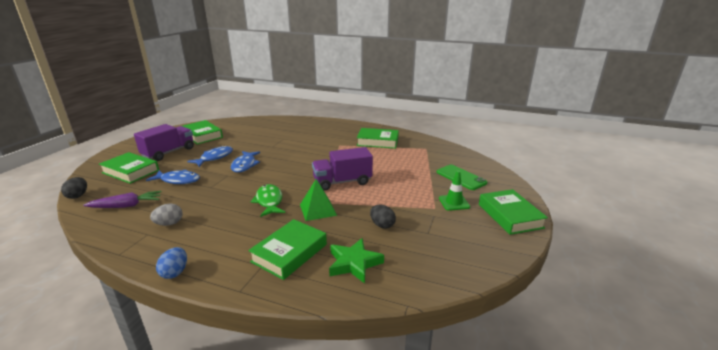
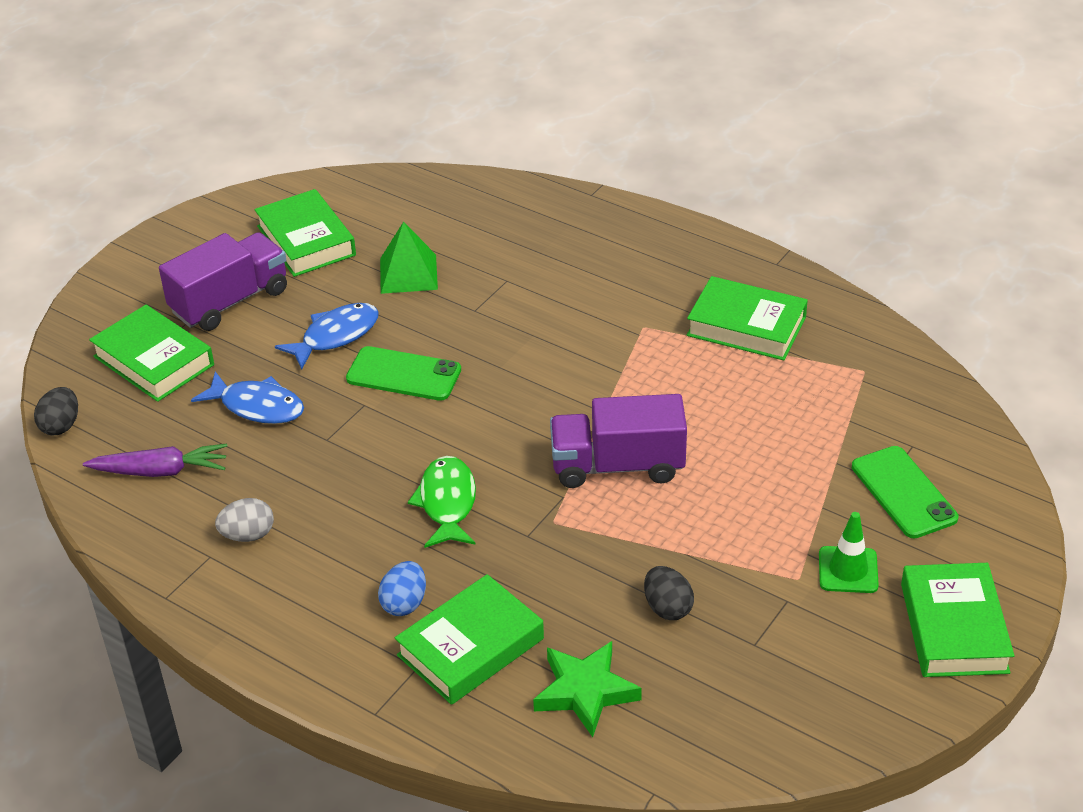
camera: 15 degrees right, 15 degrees up
blue egg [156,247,187,279] -> blue egg moved to [378,561,426,616]
blue fish [231,151,260,173] -> green phone [346,346,461,401]
green pyramid [300,179,337,221] -> green pyramid moved to [380,221,438,294]

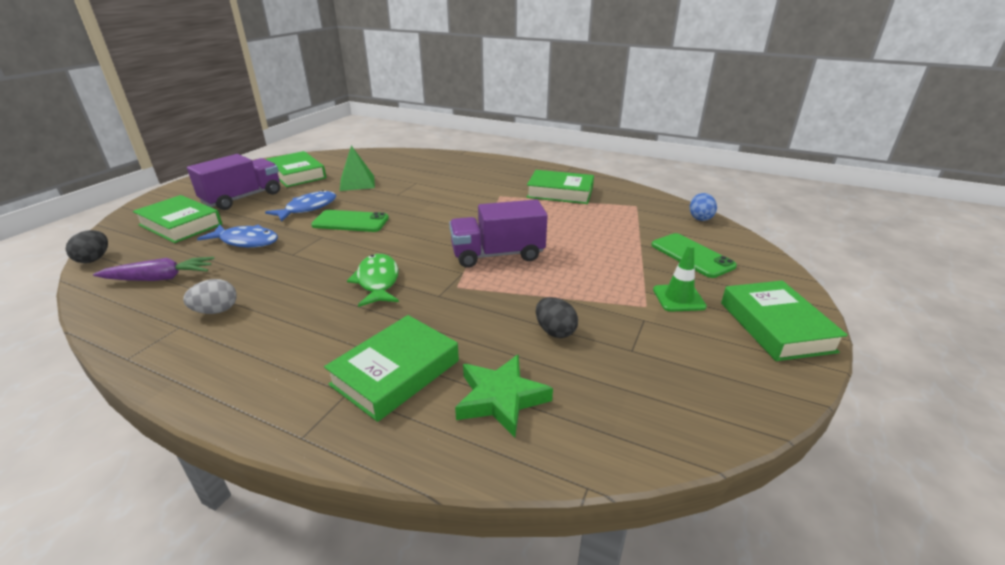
camera: 10 degrees left, 10 degrees down
blue egg [378,561,426,616] -> blue egg moved to [690,193,717,221]

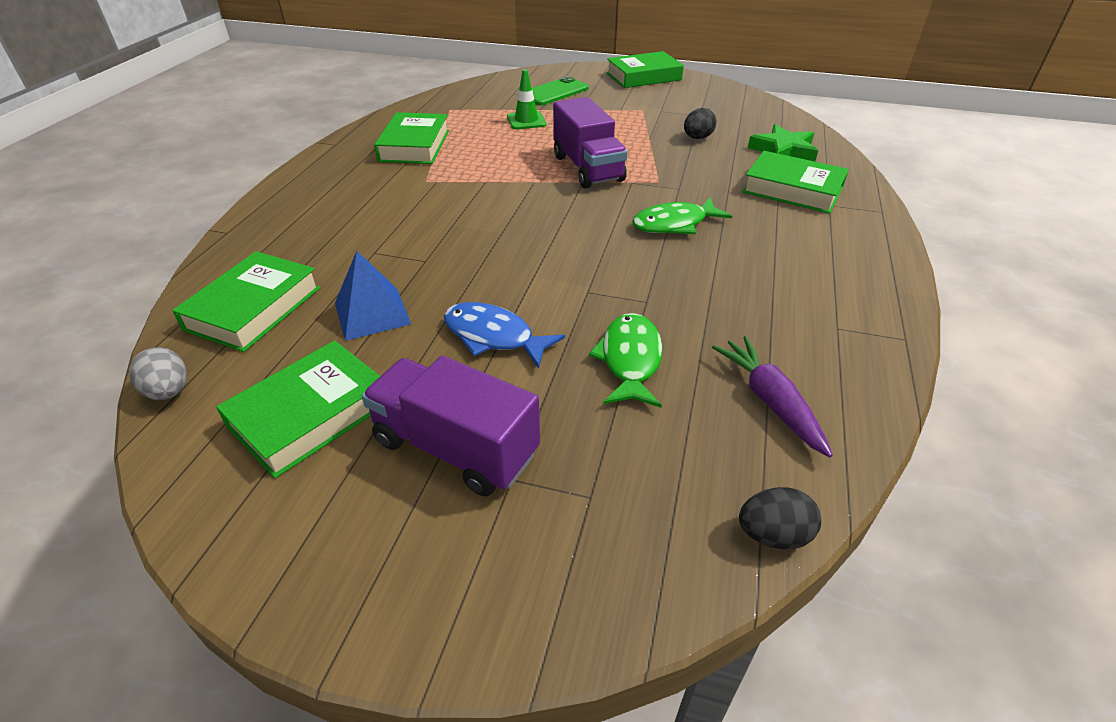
camera: 100 degrees left, 10 degrees up
green book [133,195,222,243] -> green book moved to [172,251,320,352]
grey egg [183,279,237,314] -> grey egg moved to [129,347,187,400]
blue fish [197,225,278,248] -> green fish [589,313,663,408]
green phone [311,210,389,232] -> none
green pyramid [340,145,375,191] -> blue pyramid [335,251,411,341]
green traffic cone [653,245,707,312] -> green traffic cone moved to [507,69,546,129]
blue egg [690,193,717,221] -> none

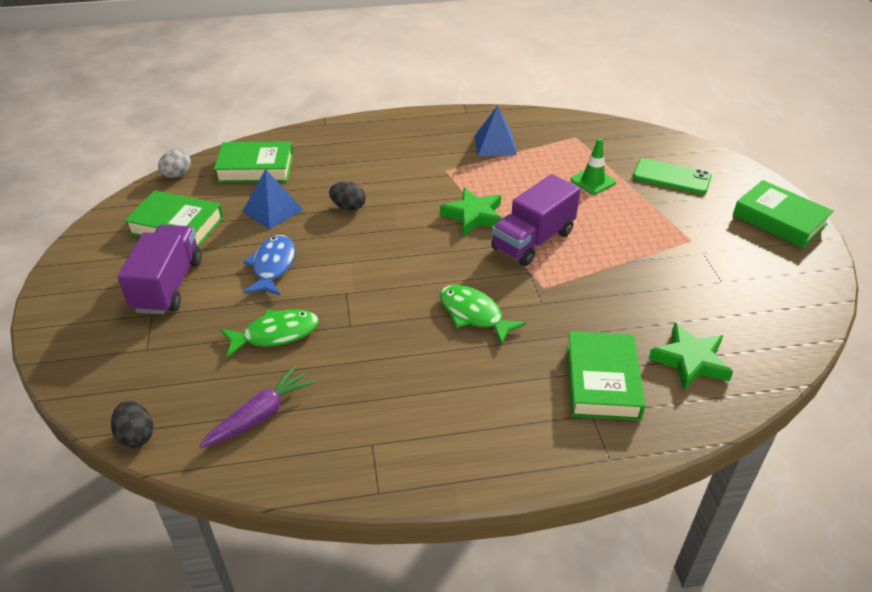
camera: 65 degrees right, 0 degrees up
green book [374,112,449,164] -> blue pyramid [475,105,517,156]
black egg [684,108,716,139] -> black egg moved to [329,181,366,211]
none -> green star [440,188,502,236]

